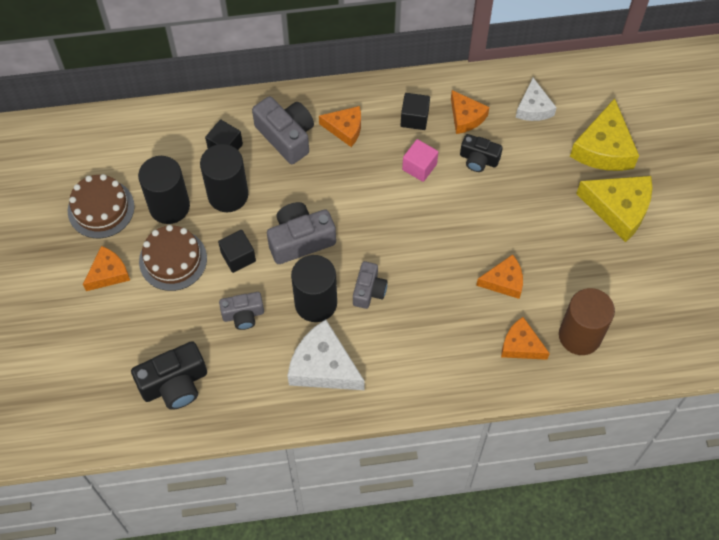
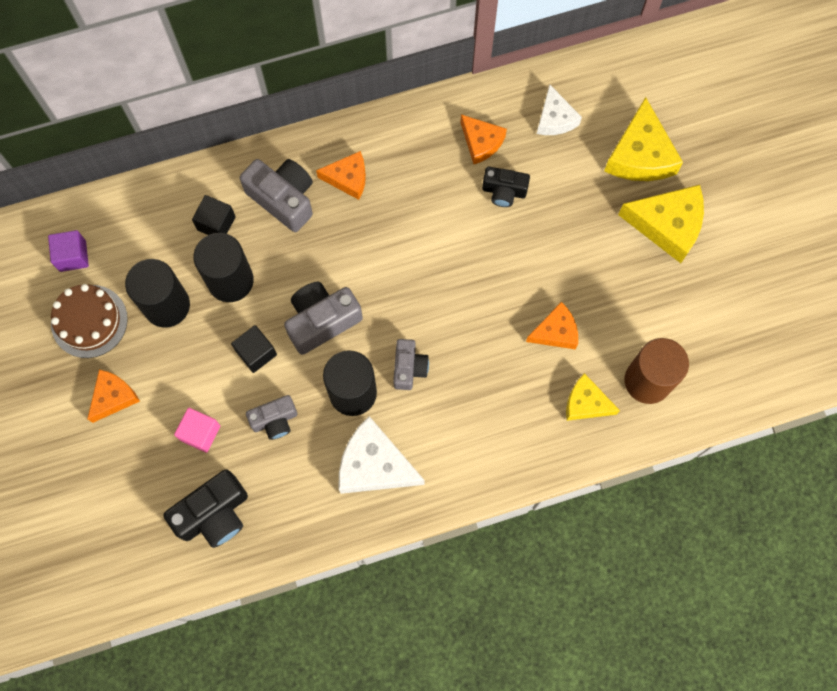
camera: 10 degrees left, 10 degrees up
brown cake [139,225,207,291] -> none
black cube [401,93,430,130] -> none
pink cube [402,139,438,182] -> pink cube moved to [174,408,221,453]
orange cheese [501,317,550,360] -> yellow cheese [566,373,620,421]
none -> purple cube [48,230,89,272]

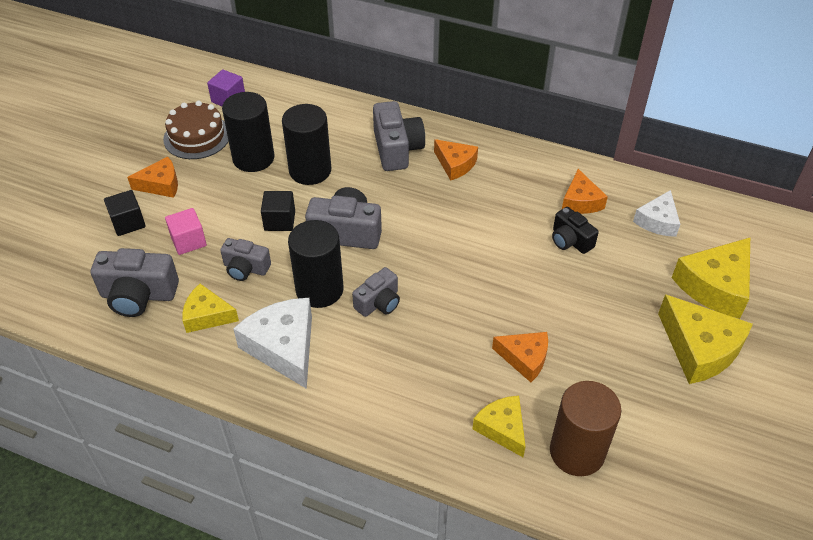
camera: 40 degrees right, 25 degrees down
black camera [163,469,248,548] -> grey camera [91,248,179,317]
black cube [192,195,236,235] -> black cube moved to [104,190,146,236]
none -> yellow cheese [182,284,239,333]

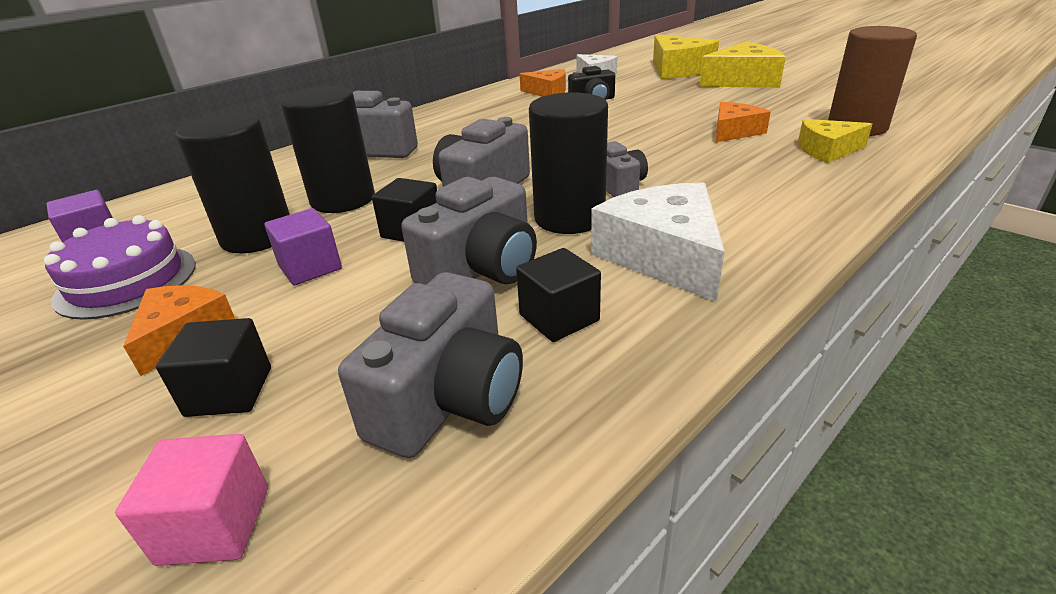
camera: 65 degrees left, 15 degrees down
brown cake [163,101,229,159] -> purple cake [44,215,196,320]
pink cube [165,208,207,255] -> pink cube moved to [115,434,268,566]
yellow cheese [182,284,239,333] -> black cube [516,248,601,342]
grey camera [220,238,271,281] -> grey camera [401,177,537,285], size x1.60
white cheese [233,298,312,389] -> white cheese turned 75 degrees clockwise [591,182,725,302]
orange cheese [434,139,478,181] -> none
none -> purple cube [264,208,342,285]

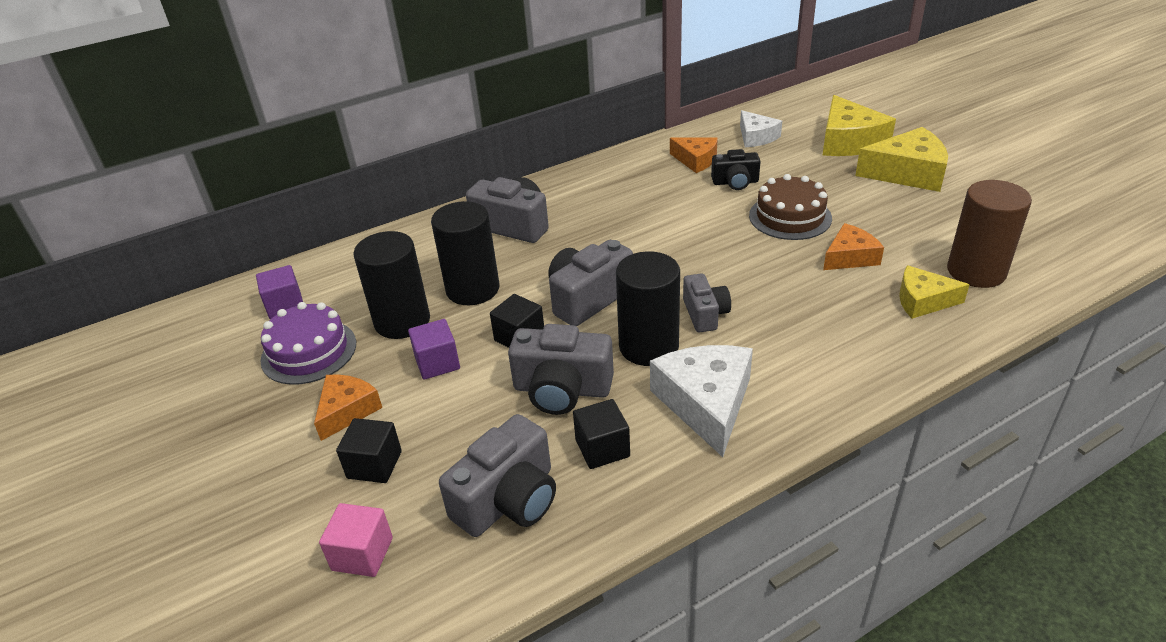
camera: 15 degrees right, 5 degrees up
grey camera [401,177,537,285] -> grey camera turned 45 degrees clockwise [508,324,614,415]
none -> brown cake [749,174,832,240]

